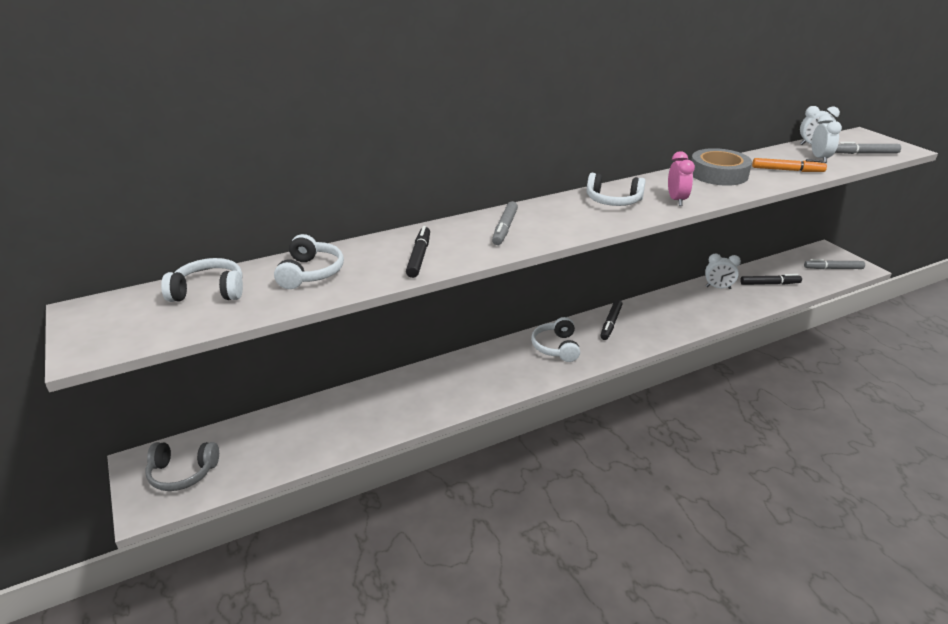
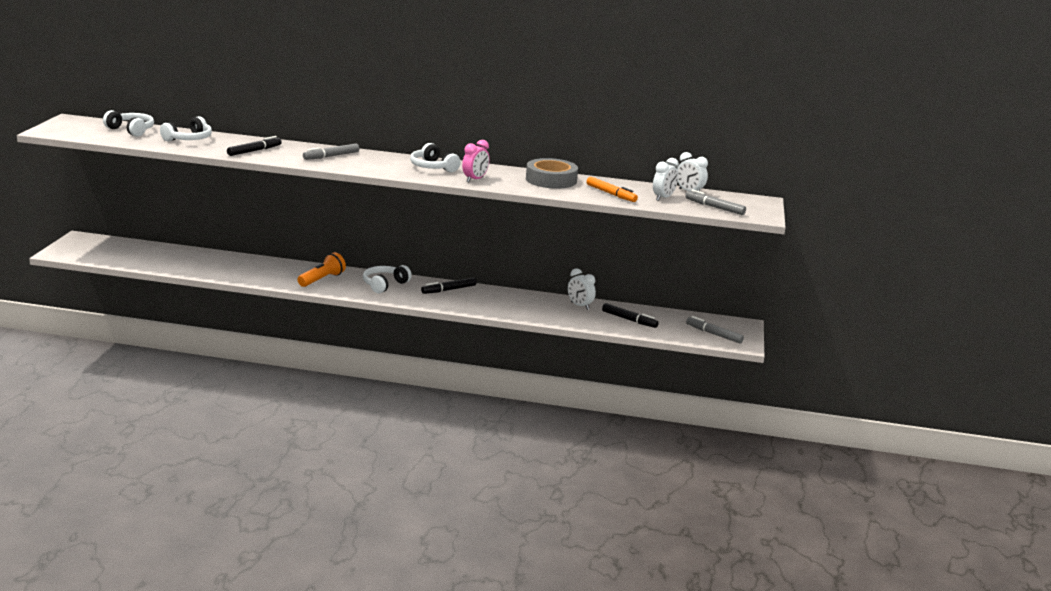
camera: 35 degrees right, 10 degrees down
grey headphones [145,442,219,491] -> none
none -> orange flashlight [297,252,346,287]

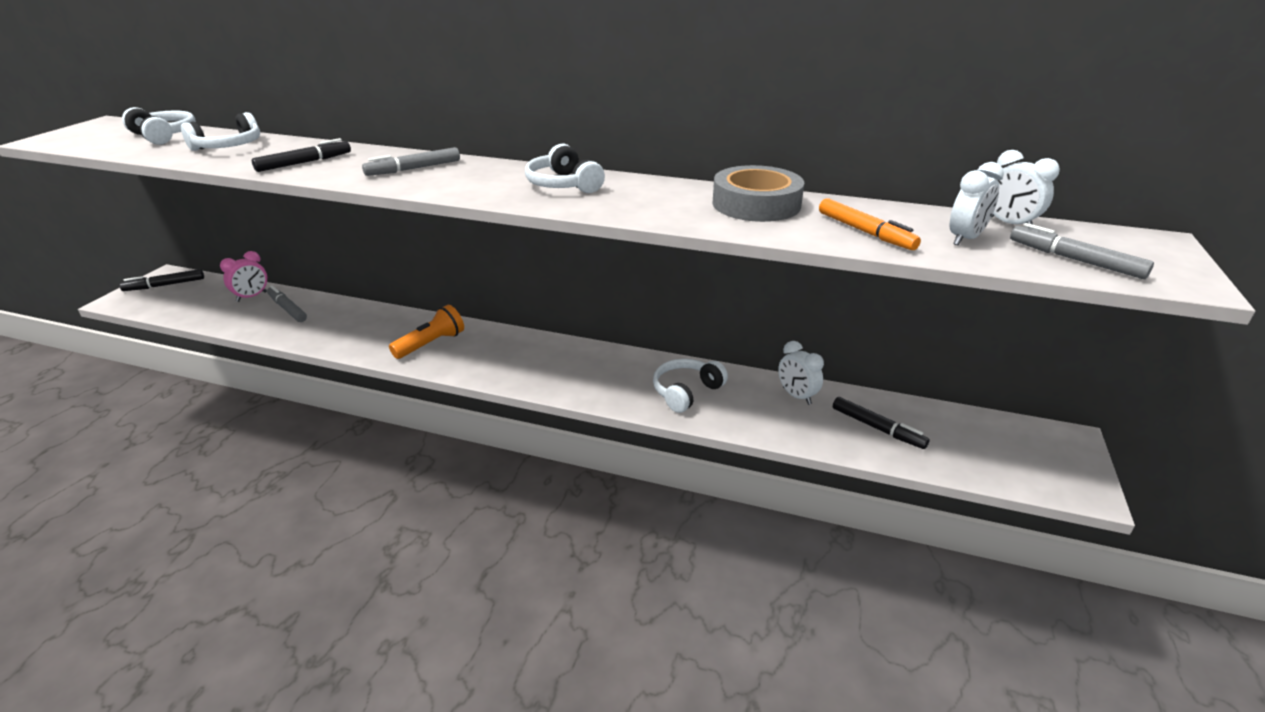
camera: 10 degrees right, 10 degrees up
white headphones [363,265,412,294] -> white headphones moved to [653,359,728,413]
black marker [421,277,477,294] -> black marker moved to [119,269,204,291]
pink clock [462,140,490,182] -> pink clock moved to [220,251,267,302]
grey marker [686,316,744,344] -> grey marker moved to [267,285,307,322]

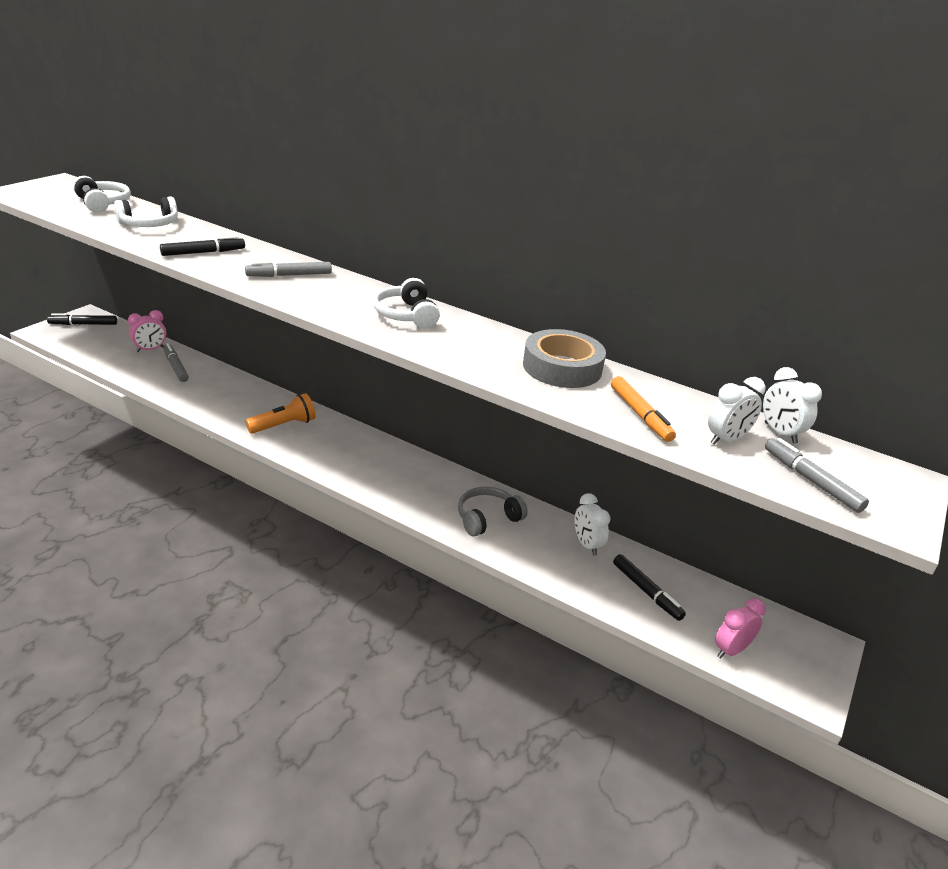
camera: 10 degrees right, 0 degrees up
white headphones [653,359,728,413] -> grey headphones [458,487,528,537]
none -> pink clock [715,598,766,659]

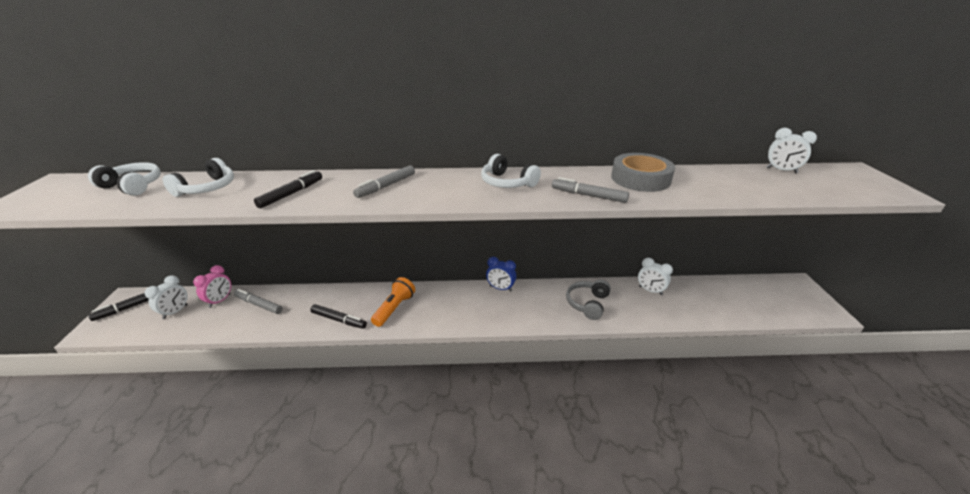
camera: 30 degrees left, 0 degrees up
orange marker [611,376,676,442] -> none
black marker [613,554,686,621] -> black marker moved to [310,304,367,329]
white clock [708,377,765,445] -> white clock moved to [145,275,188,319]
pink clock [715,598,766,659] -> none
grey marker [765,438,869,513] -> grey marker moved to [552,177,629,203]
none -> blue clock [486,257,516,291]

